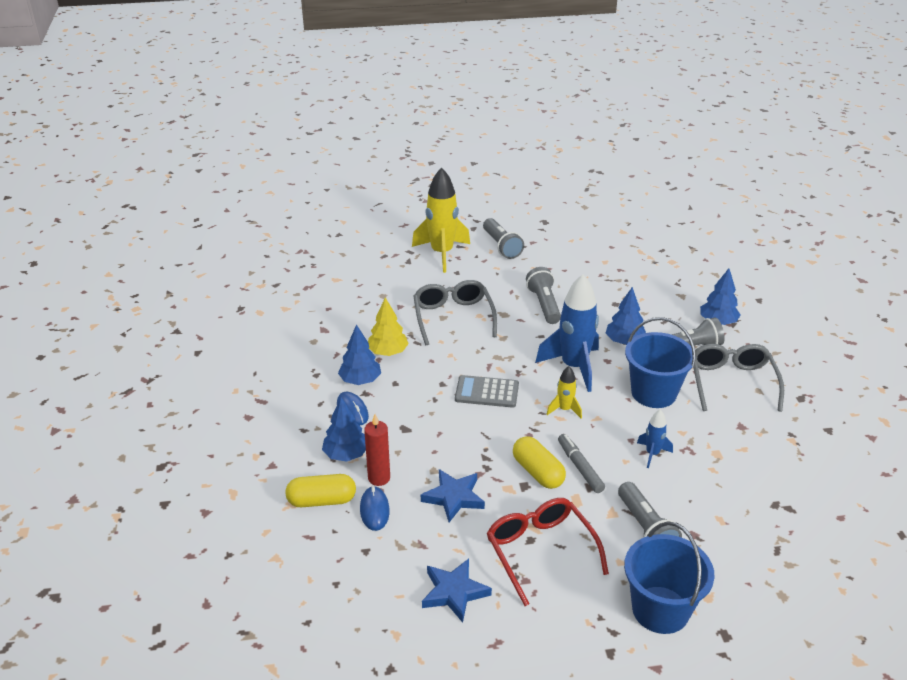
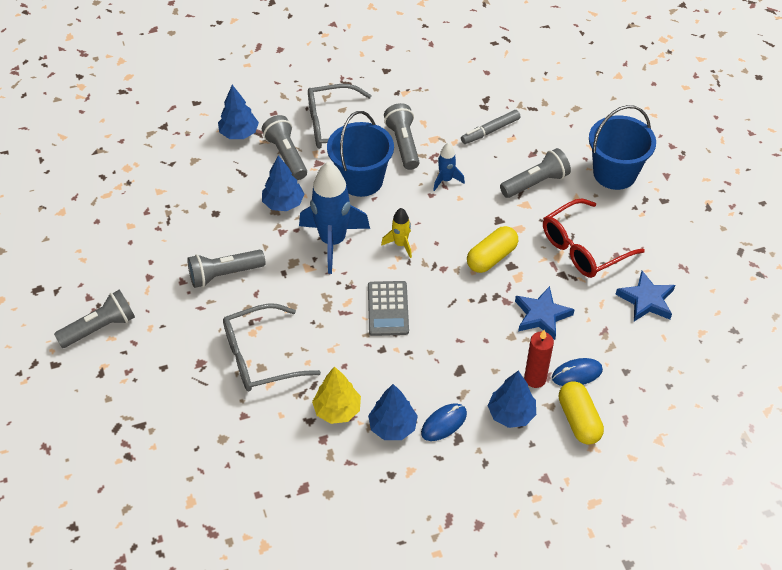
camera: 100 degrees left, 15 degrees up
yellow rocket [412,167,470,273] -> none
grey marker [558,434,605,493] -> grey marker moved to [461,110,520,144]
none -> grey flashlight [384,103,420,170]

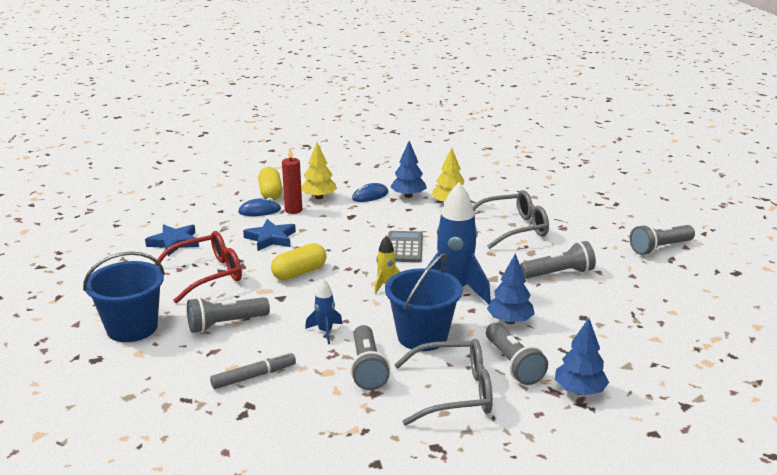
camera: 175 degrees left, 25 degrees down
blue tree [488,371,536,428] -> yellow tree [301,142,337,199]

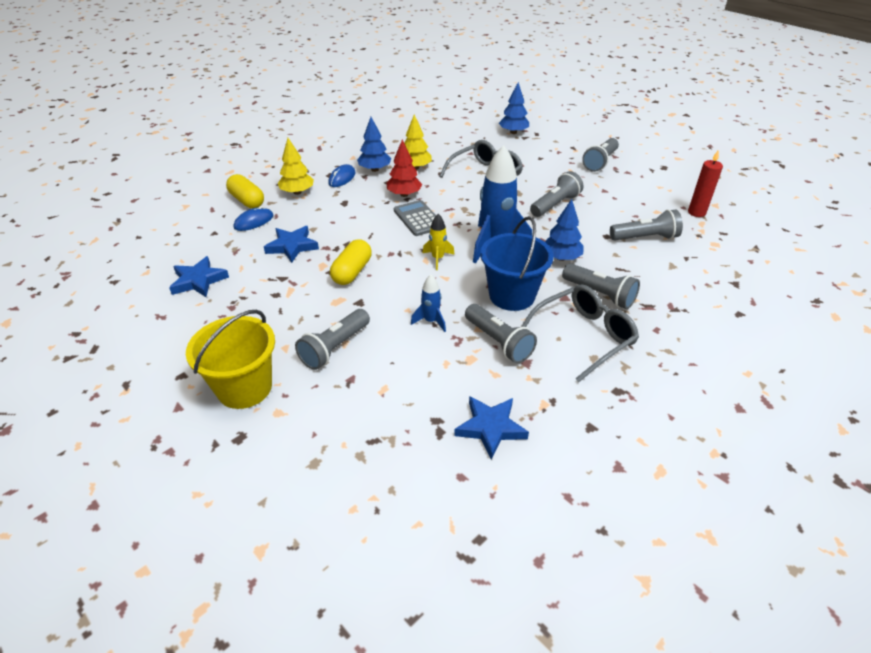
camera: 30 degrees left, 15 degrees up
blue bucket [83,251,165,342] -> yellow bucket [186,310,275,409]
red glasses [154,231,242,303] -> none
grey marker [210,352,296,389] -> none
red candle [282,148,302,214] -> red candle moved to [688,150,723,217]
blue tree [554,318,609,395] -> blue tree moved to [499,82,529,134]
none -> red tree [387,140,422,197]
none -> blue star [454,396,529,460]
none -> grey flashlight [610,209,683,241]

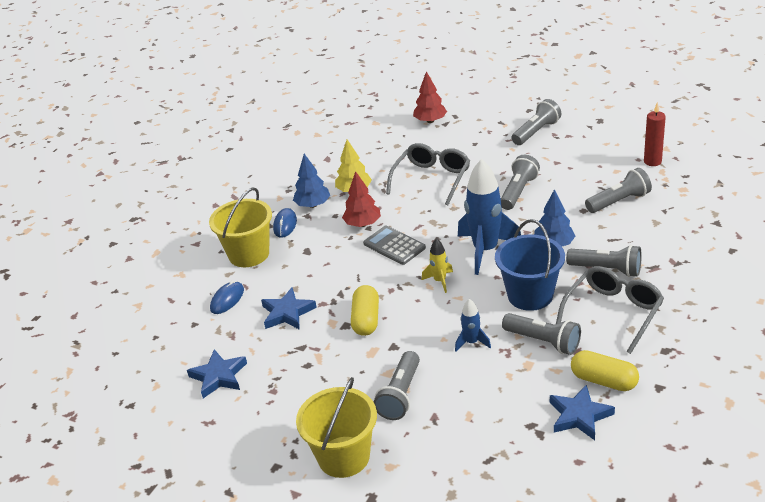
camera: 15 degrees left, 5 degrees down
yellow capsule [226,174,264,209] -> yellow capsule moved to [571,350,639,391]
yellow tree [277,138,314,195] -> yellow bucket [209,187,272,267]
blue tree [499,82,529,134] -> red tree [413,71,447,123]
grey flashlight [582,138,619,172] -> grey flashlight turned 150 degrees counterclockwise [511,99,561,145]

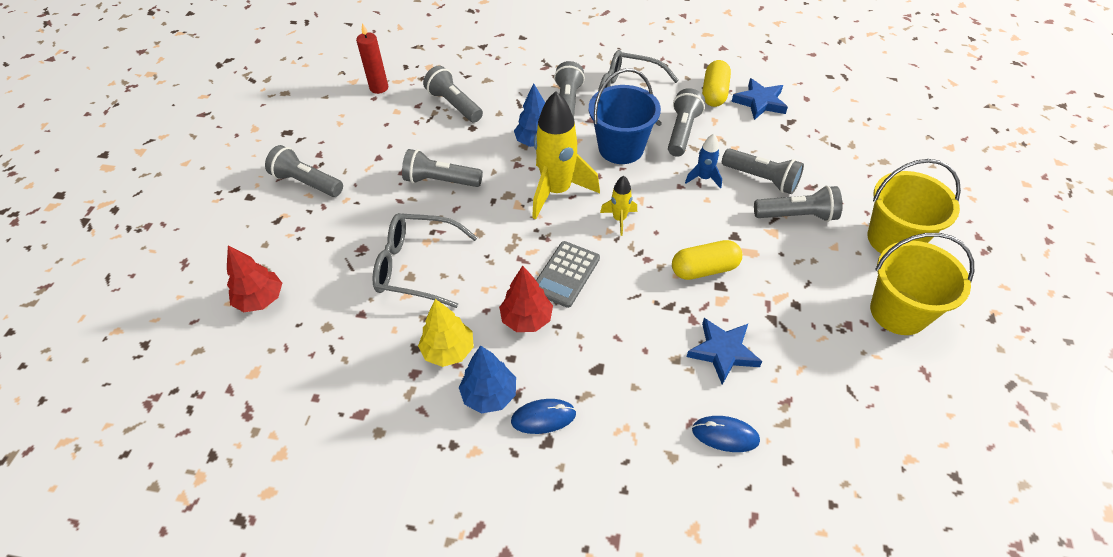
camera: 110 degrees left, 15 degrees up
blue star [187,349,247,398] -> none
yellow bucket [209,187,272,267] -> yellow bucket moved to [870,233,974,335]
blue rocket [458,159,521,275] -> yellow rocket [532,91,600,219]
none -> grey flashlight [722,148,804,194]

